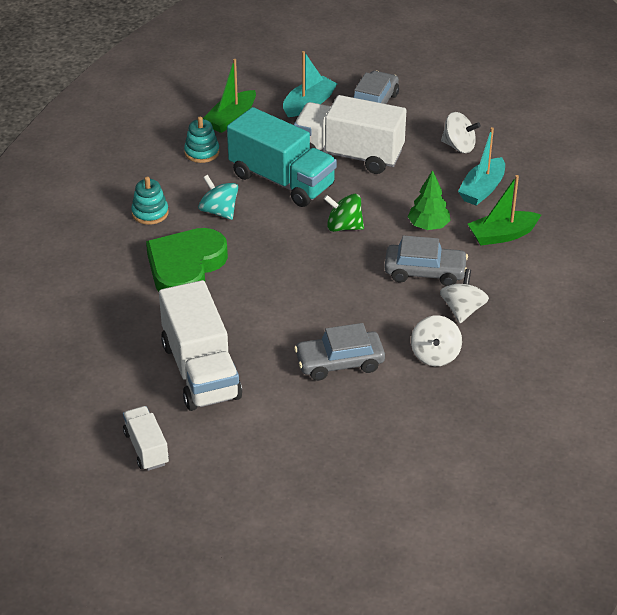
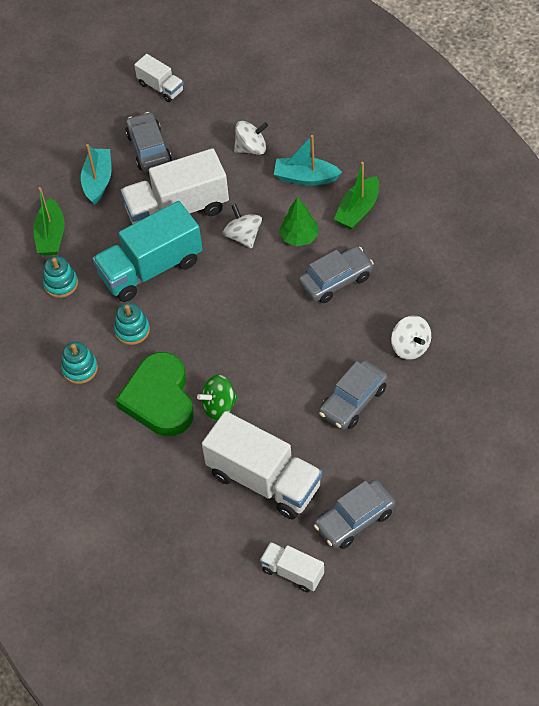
camera: 35 degrees left, 15 degrees up
turquoise spinning top [198,175,238,220] -> turquoise stacking toy [114,303,150,345]
turquoise truck [227,107,337,207] -> turquoise truck turned 150 degrees clockwise [92,201,203,302]
green spinning top [324,194,364,232] -> green spinning top moved to [197,375,238,421]
white spinning top [440,269,489,323] -> white spinning top moved to [223,204,262,249]
turquoise boat [458,127,505,206] -> turquoise boat turned 105 degrees clockwise [274,135,342,185]
none -> white truck [134,54,184,102]
none -> grey car [314,480,395,549]

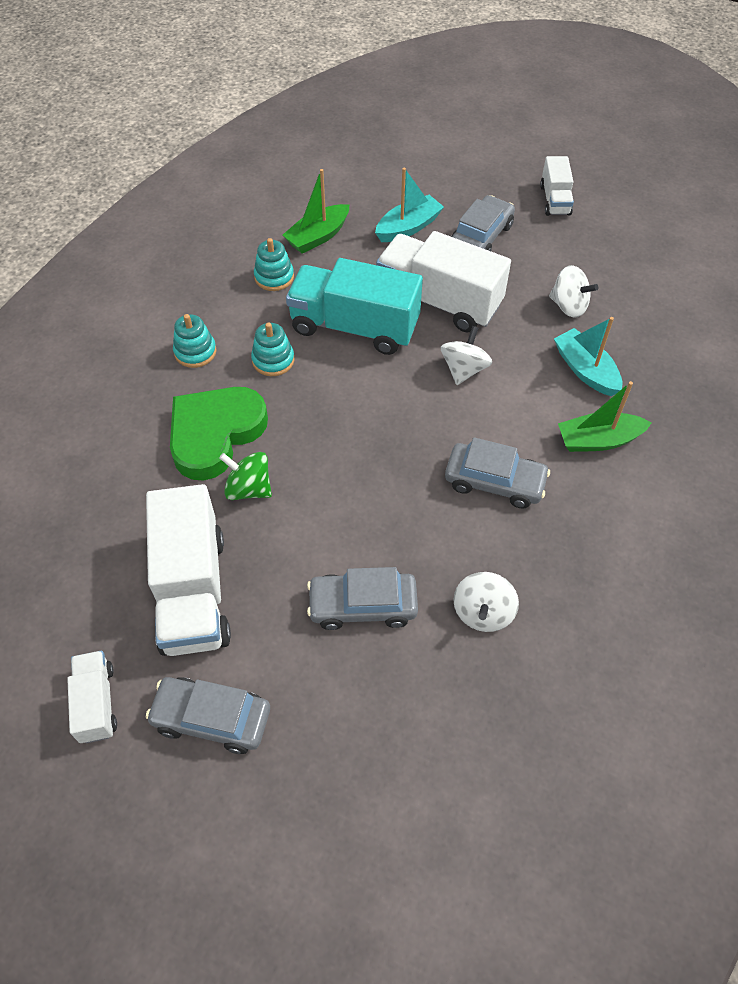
camera: 45 degrees right, 0 degrees up
green tree [279,197,318,246] -> none

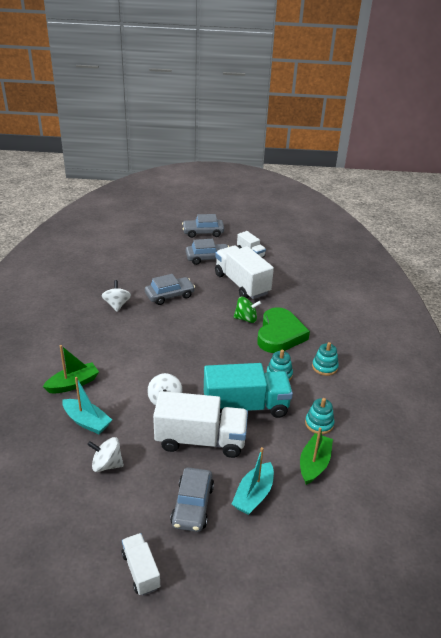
camera: 155 degrees right, 20 degrees down
grey car [445,437,550,509] -> grey car moved to [182,214,224,238]

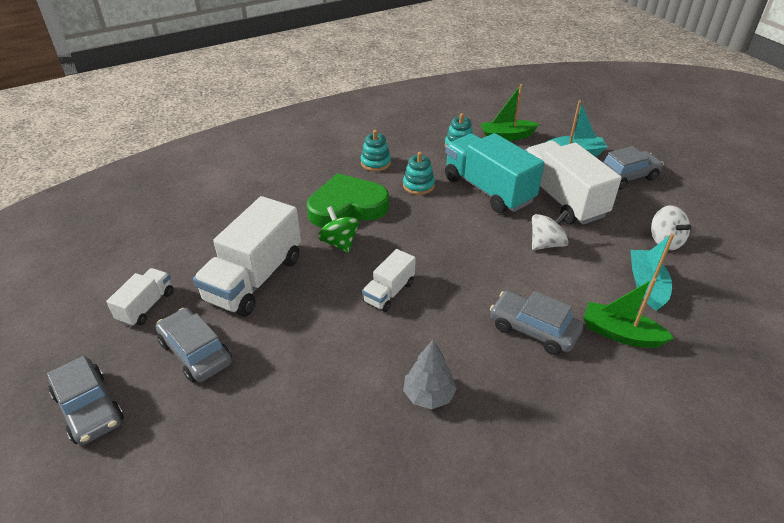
camera: 120 degrees left, 5 degrees up
white spinning top [102,280,131,312] -> grey tree [403,340,457,409]
white truck [122,533,160,596] -> white truck moved to [362,249,416,312]
grey car [145,274,195,305] -> grey car moved to [490,290,583,355]

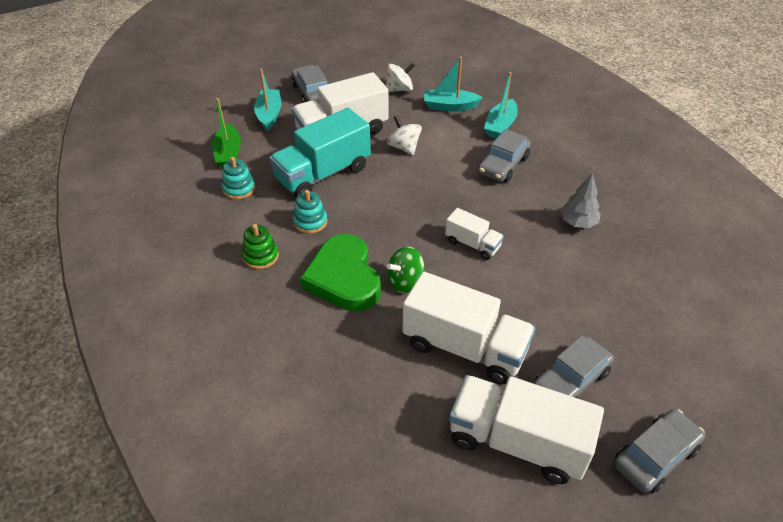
camera: 90 degrees left, 5 degrees up
white truck [106,268,174,327] -> white truck [449,375,604,484], size x1.93
turquoise stacking toy [361,130,391,171] -> green stacking toy [242,224,279,269]
green boat [583,278,674,348] -> turquoise boat [484,72,518,139]

